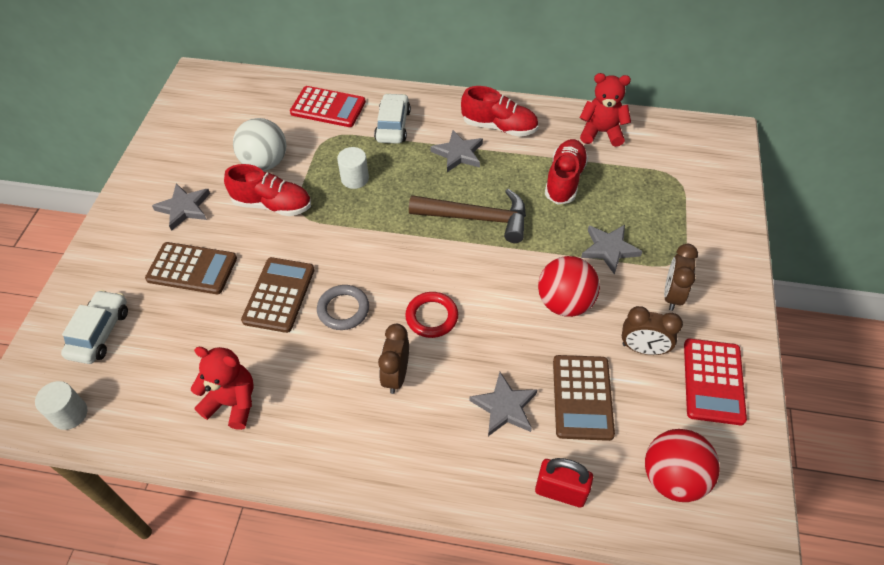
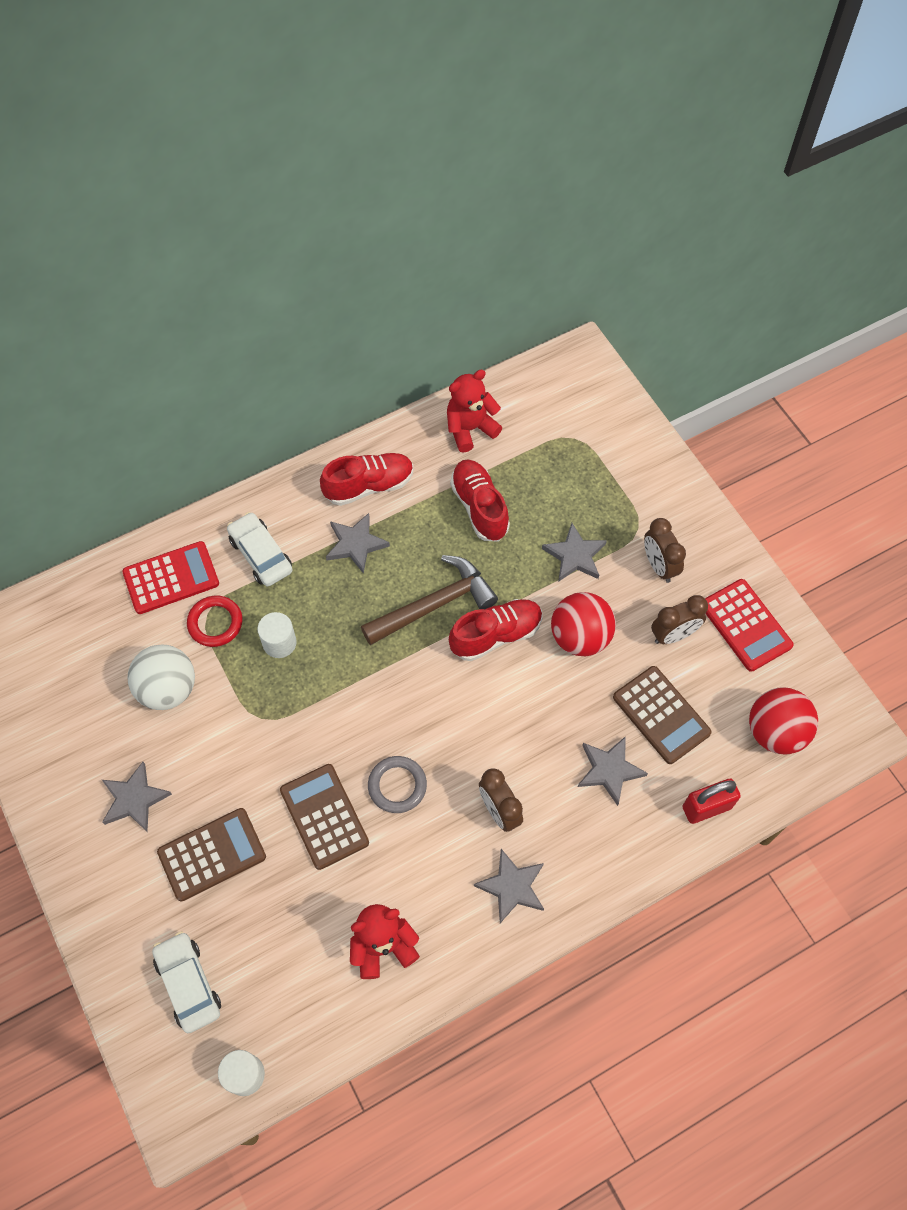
camera: 40 degrees left, 10 degrees up
red shoe [224,164,311,216] -> red shoe moved to [449,599,543,661]
red ring [405,292,458,338] -> red ring moved to [187,596,243,647]
none -> grey star [474,849,544,923]

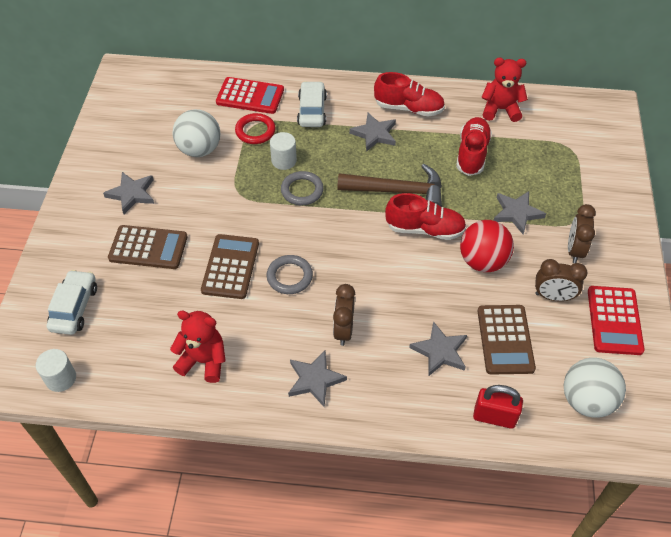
camera: 35 degrees right, 10 degrees down
red ball [749,687,818,755] -> white ball [564,358,626,418]
none -> grey ring [281,171,324,205]

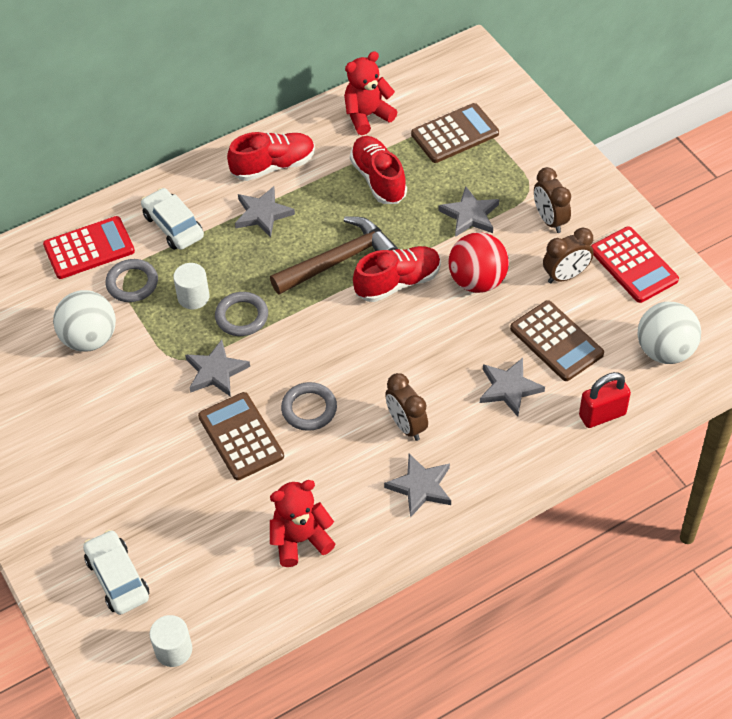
camera: 35 degrees left, 0 degrees up
grey star [103,172,154,214] -> grey star moved to [185,340,250,397]
brown calculator [108,225,188,269] -> brown calculator moved to [411,103,499,163]
red ring [235,113,276,144] -> grey ring [105,259,158,302]

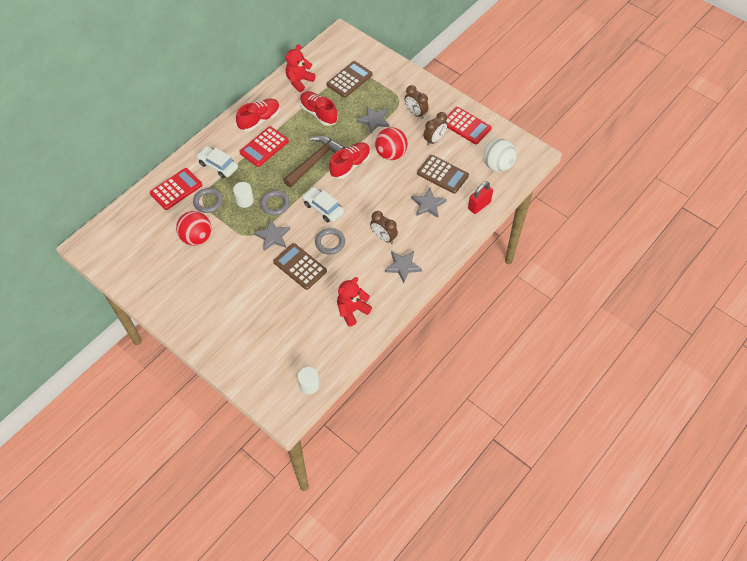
camera: 20 degrees left, 5 degrees up
white ball [53,290,116,352] -> red ball [176,211,211,246]
white car [83,530,149,615] -> white car moved to [302,187,344,222]
grey star [235,186,295,238] -> red calculator [239,126,289,167]

